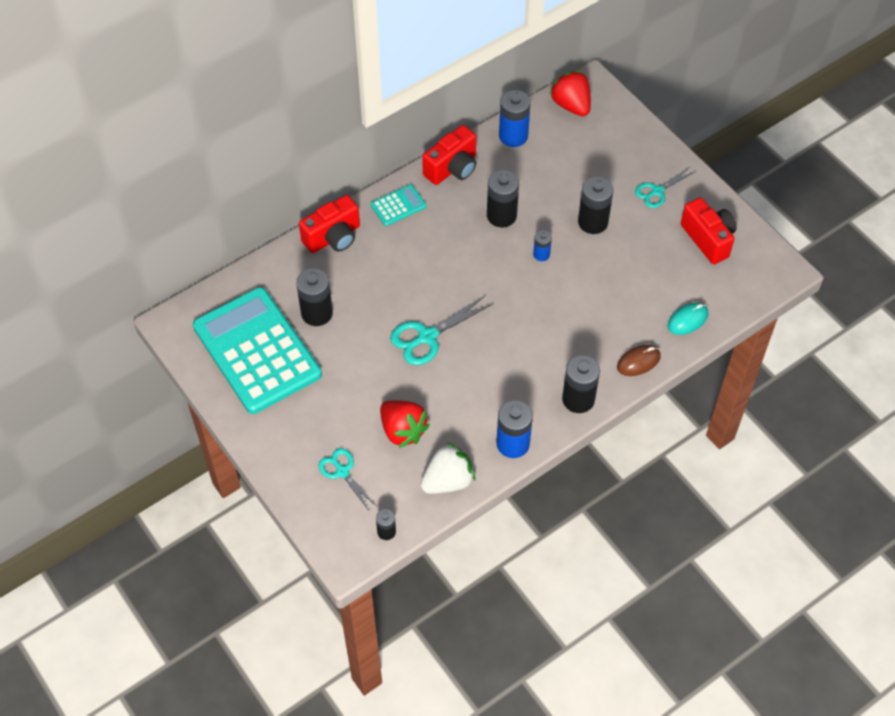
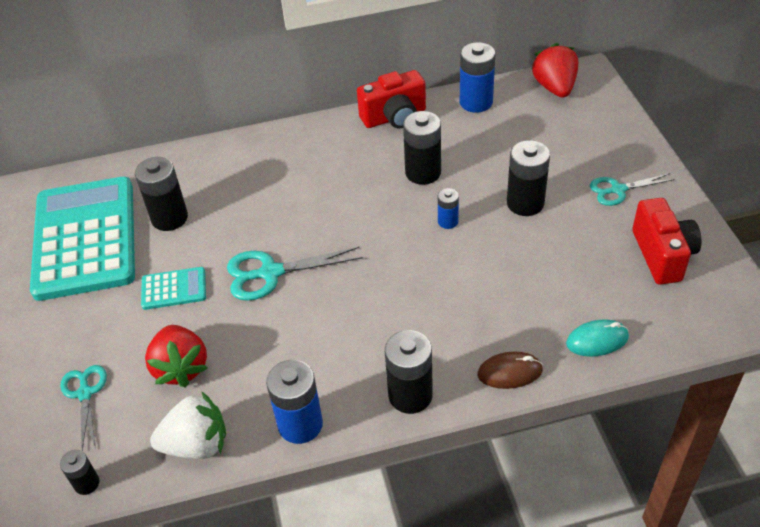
camera: 25 degrees right, 10 degrees down
red camera [299,195,360,253] -> none
turquoise calculator [371,184,426,226] -> turquoise calculator moved to [141,267,206,310]

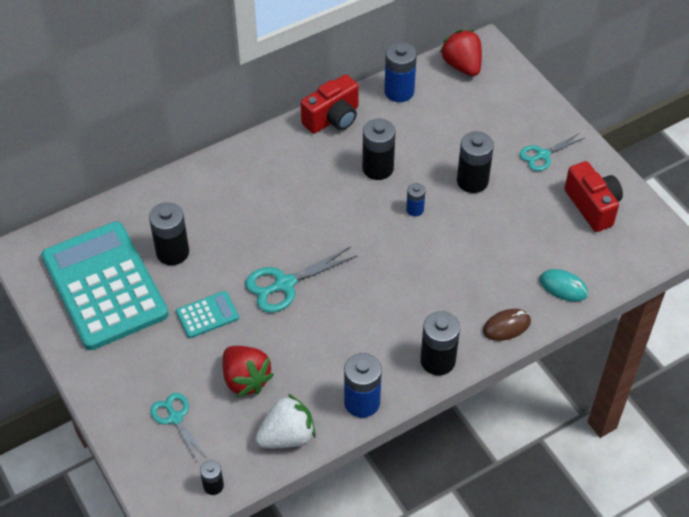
camera: 20 degrees left, 5 degrees up
turquoise mouse [566,319,629,357] -> turquoise mouse turned 60 degrees clockwise [540,269,588,302]

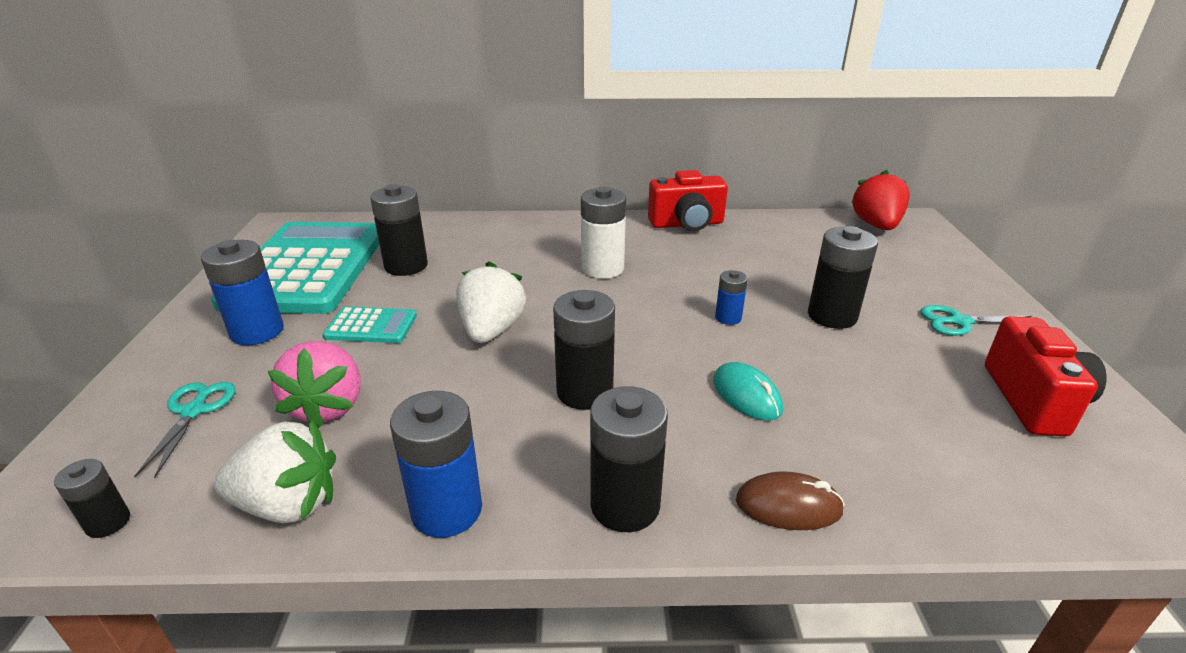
camera: 30 degrees right, 20 degrees down
red strawberry [222,346,274,397] -> pink strawberry [268,341,360,429]
turquoise scissors [245,247,358,313] -> white strawberry [456,261,526,343]
black battery [362,118,396,180] -> black battery moved to [553,290,615,410]
blue battery [384,42,417,102] -> blue battery moved to [201,240,284,345]
turquoise mouse [540,269,588,302] -> turquoise mouse moved to [713,362,783,421]
none -> white battery [581,186,626,279]

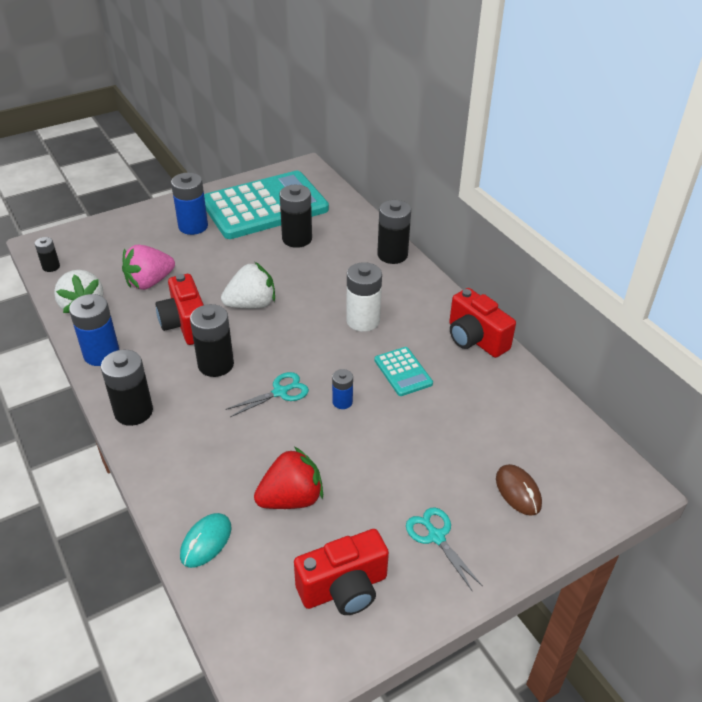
camera: 60 degrees right, 10 degrees up
turquoise scissors [134,382,235,478] -> turquoise scissors moved to [225,372,309,417]
turquoise calculator [323,306,417,343] -> turquoise calculator moved to [374,347,433,396]
turquoise mouse [713,362,783,421] -> turquoise mouse moved to [180,513,231,568]
brown mouse [736,472,845,530] -> brown mouse moved to [496,464,542,516]
black battery [808,226,878,329] -> black battery moved to [377,200,411,264]
red strawberry [851,170,910,230] -> red strawberry moved to [254,447,323,509]
none -> red camera [156,274,204,345]

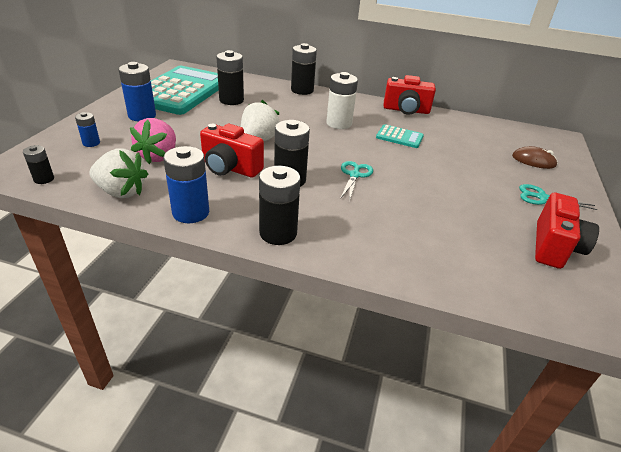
camera: 45 degrees left, 5 degrees down
turquoise mouse [180,513,231,568] -> none
red strawberry [254,447,323,509] -> none
blue battery [332,369,353,409] -> blue battery moved to [75,112,100,147]

